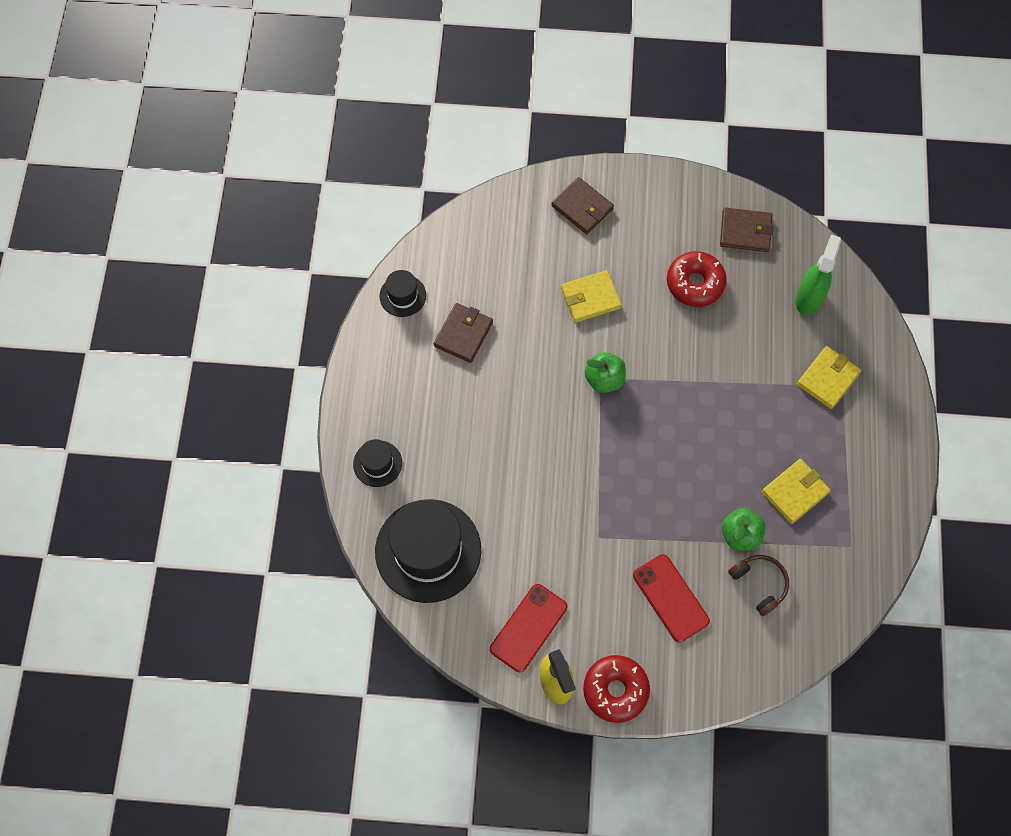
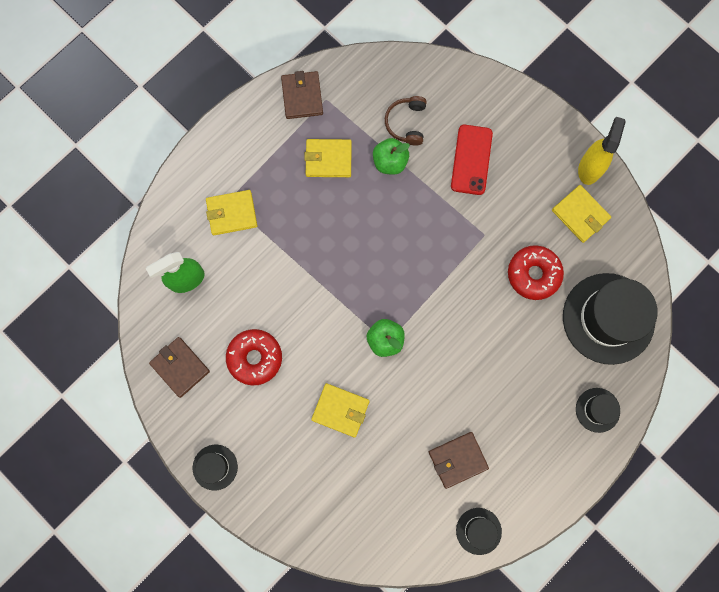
camera: 140 degrees left, 10 degrees up
red phone [490,584,567,673] -> yellow wallet [552,185,611,243]
brown wallet [551,177,614,234] -> brown wallet moved to [281,71,323,119]
red donut [583,655,650,723] -> red donut moved to [508,245,564,300]
none -> black hat [193,445,238,490]

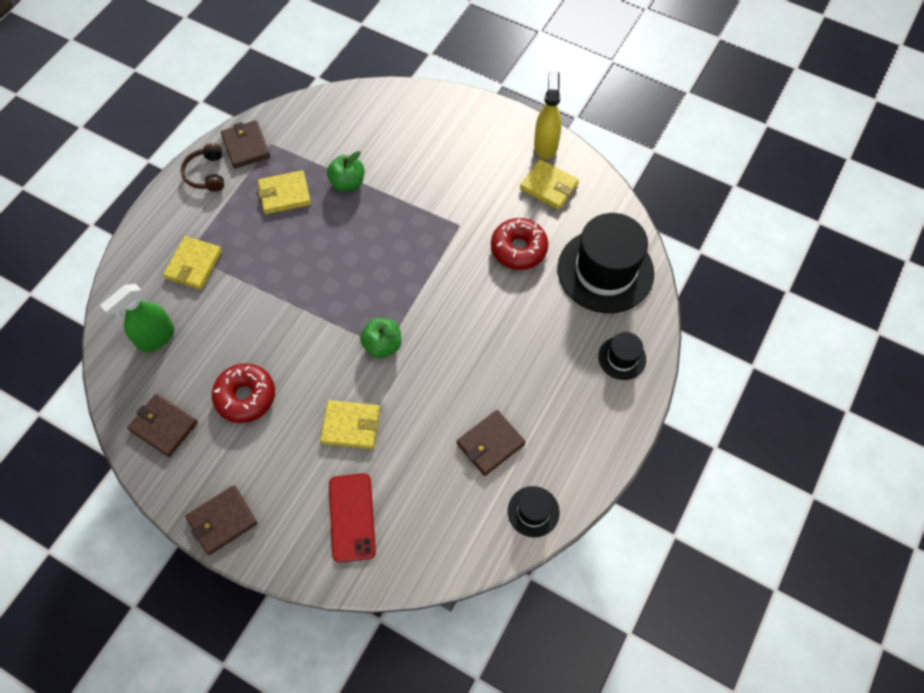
camera: 15 degrees left, 15 degrees down
black hat [193,445,238,490] -> brown wallet [185,485,257,555]
yellow wallet [206,190,257,235] -> yellow wallet turned 45 degrees counterclockwise [163,236,222,290]
brown headphones [385,96,427,146] -> brown headphones moved to [181,143,224,192]
red phone [451,125,493,195] -> red phone moved to [329,473,376,563]

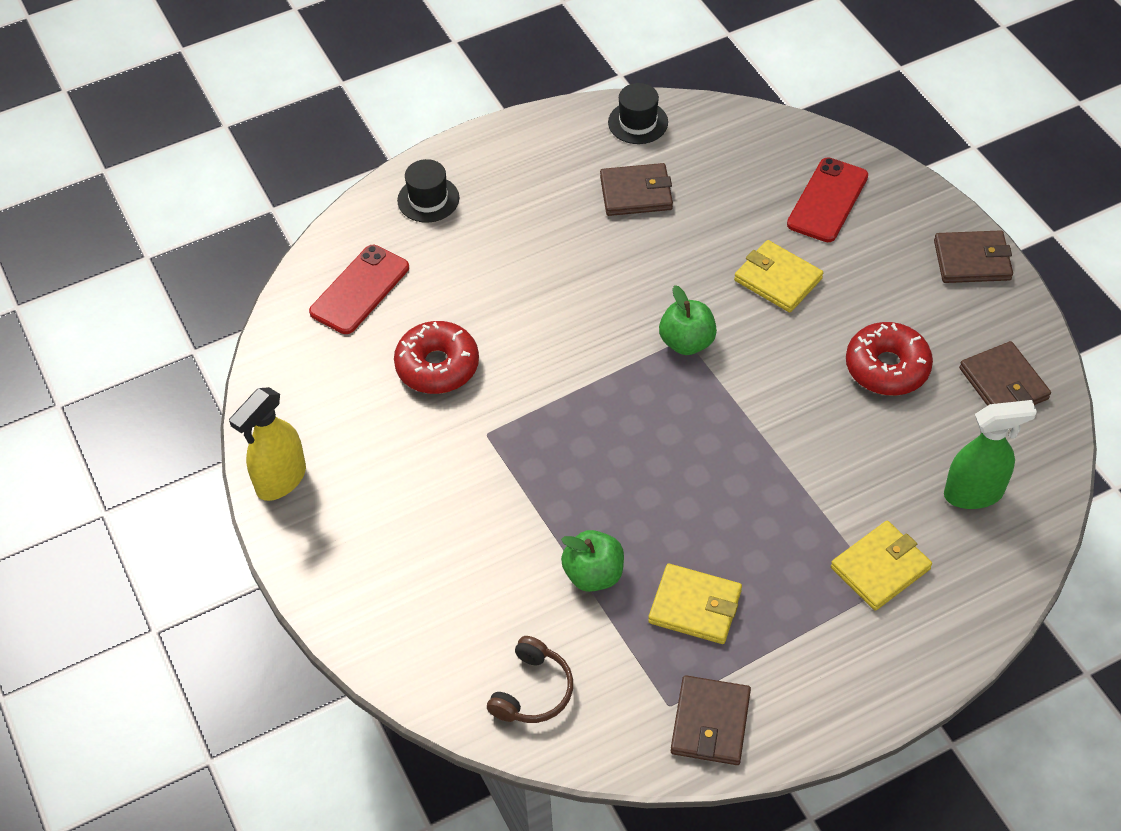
camera: 145 degrees left, 10 degrees down
brown headphones [181,143,224,192] -> brown headphones moved to [487,636,573,723]
yellow wallet [520,159,579,210] -> none
black hat [557,213,654,313] -> red phone [309,245,409,334]

